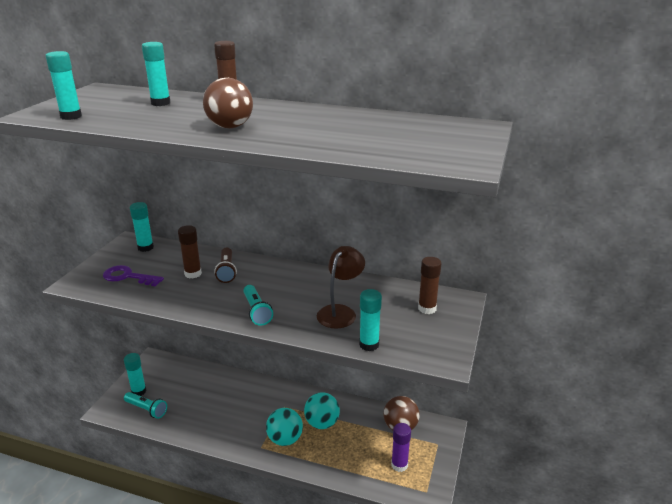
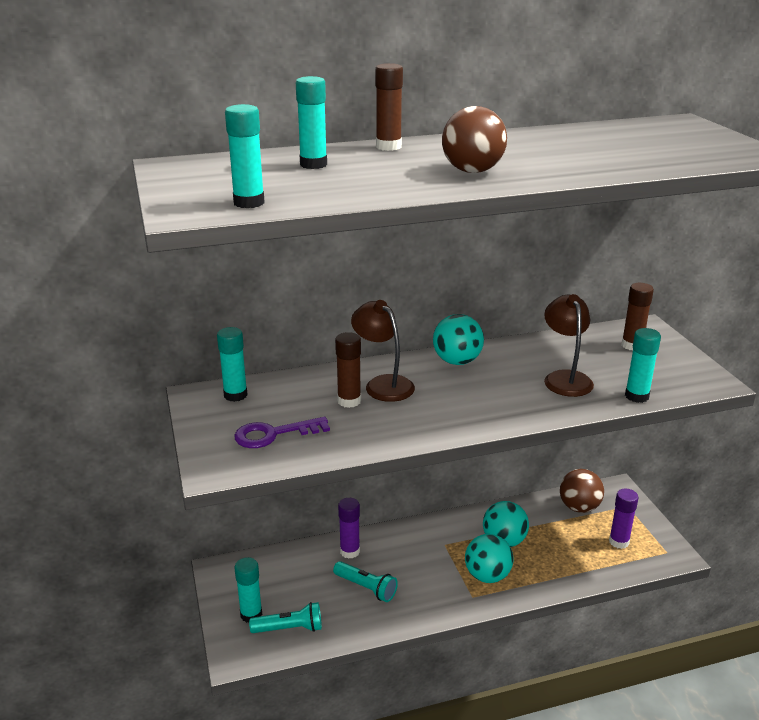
camera: 35 degrees left, 0 degrees up
brown flashlight [214,248,237,283] -> brown lamp [351,300,415,402]
turquoise flashlight [243,285,273,326] -> turquoise flashlight moved to [333,561,398,602]
none -> purple glue stick [338,498,360,559]
none -> turquoise ball [433,314,484,365]

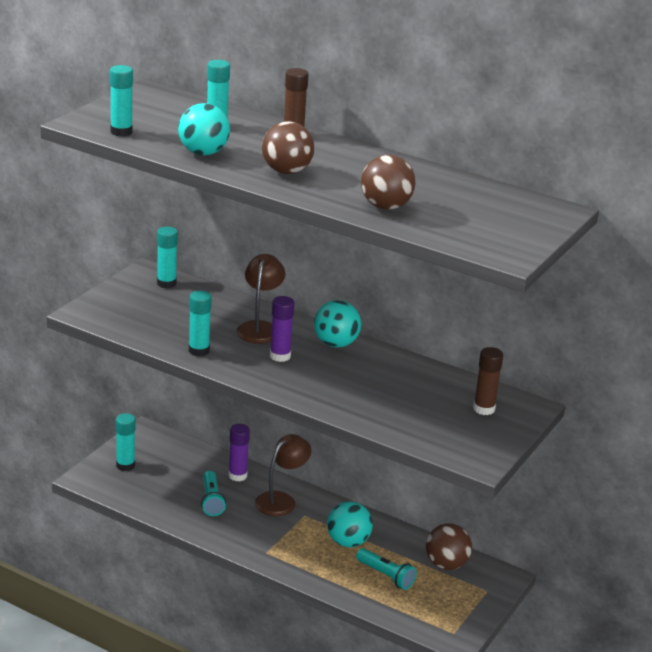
camera: 45 degrees right, 0 degrees up
purple key [234,417,330,448] -> none
turquoise flashlight [249,602,322,633] -> turquoise flashlight moved to [356,548,417,590]
brown glue stick [335,332,361,408] -> none
turquoise ball [465,534,514,583] -> turquoise ball moved to [178,103,230,155]
brown lamp [544,294,594,397] -> brown lamp moved to [255,434,311,516]
purple glue stick [609,489,638,549] -> purple glue stick moved to [270,296,294,362]
turquoise glue stick [625,328,661,403] -> turquoise glue stick moved to [189,290,212,356]
none -> brown ball [361,155,416,209]

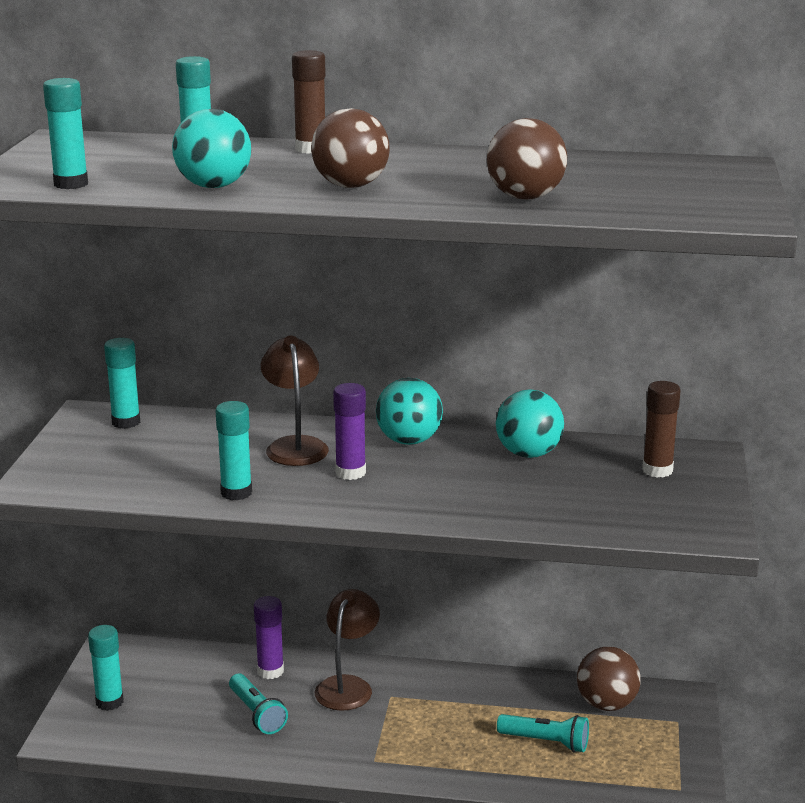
camera: 20 degrees left, 5 degrees down
turquoise ball [327,501,373,547] -> turquoise ball moved to [496,389,564,458]

